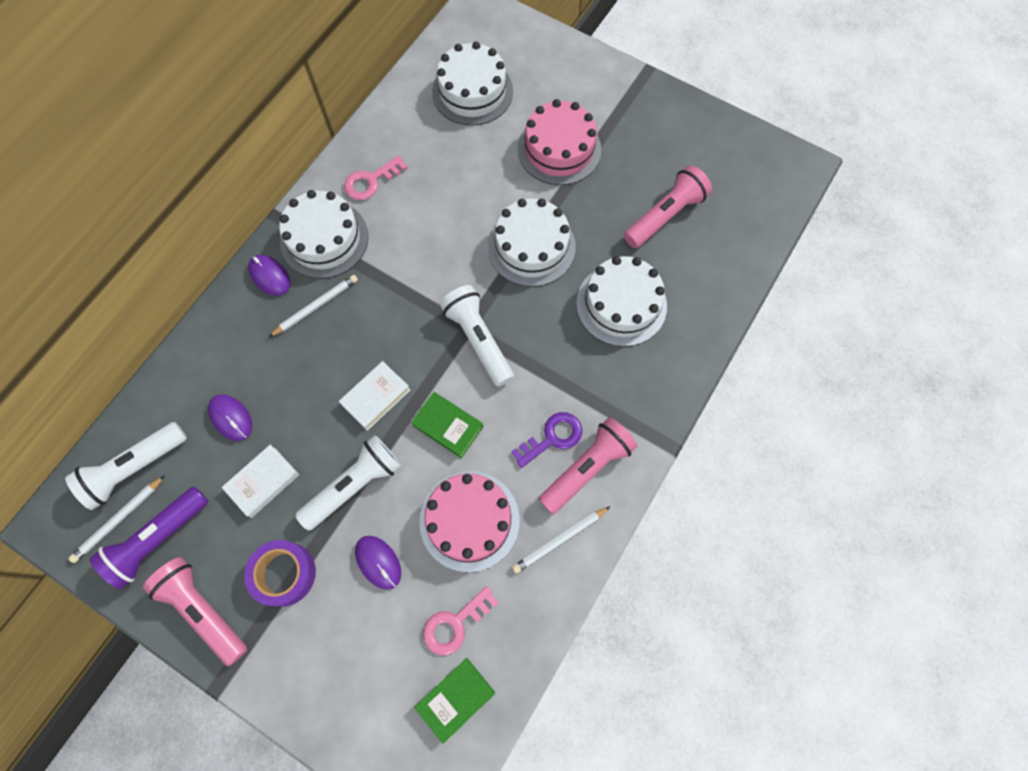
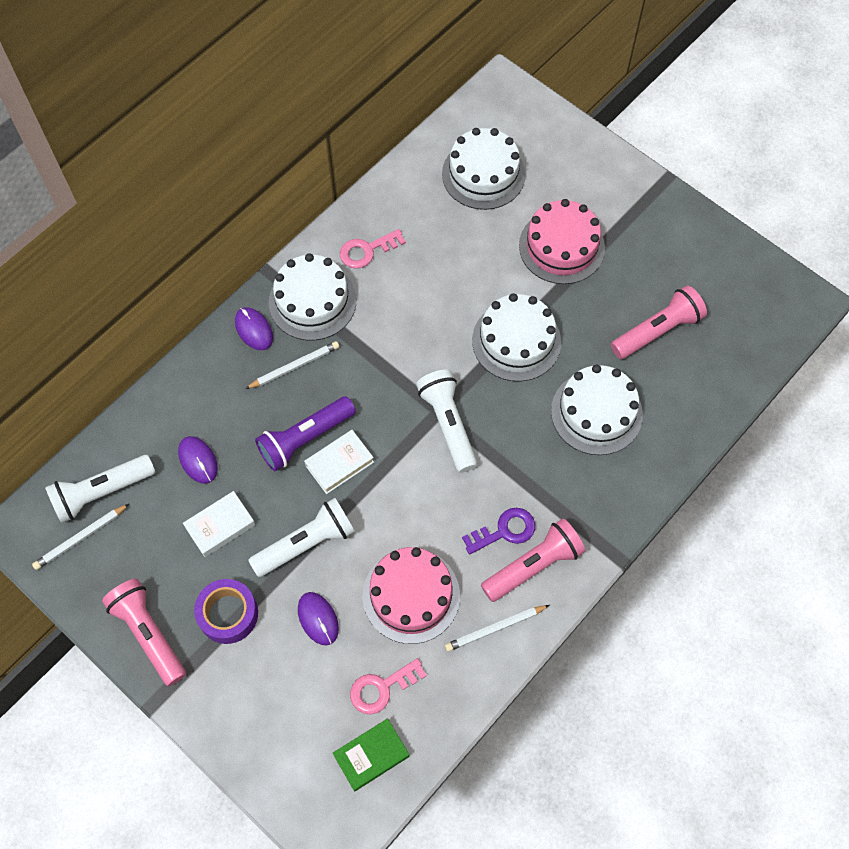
camera: 10 degrees right, 5 degrees down
purple flashlight [90,487,208,589] -> purple flashlight moved to [255,396,356,471]
green book [411,392,483,458] -> none

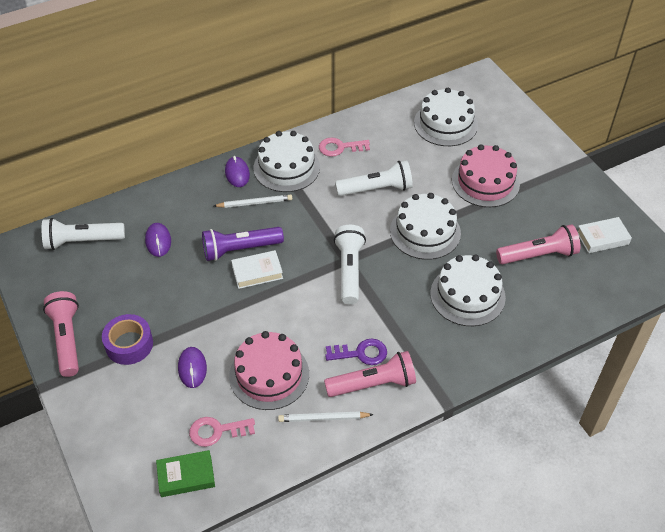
camera: 20 degrees right, 15 degrees down
white pencil [32,504,129,570] -> none
white book [183,491,255,557] -> white book moved to [578,217,632,253]
white flashlight [248,498,355,577] -> white flashlight moved to [335,160,413,196]

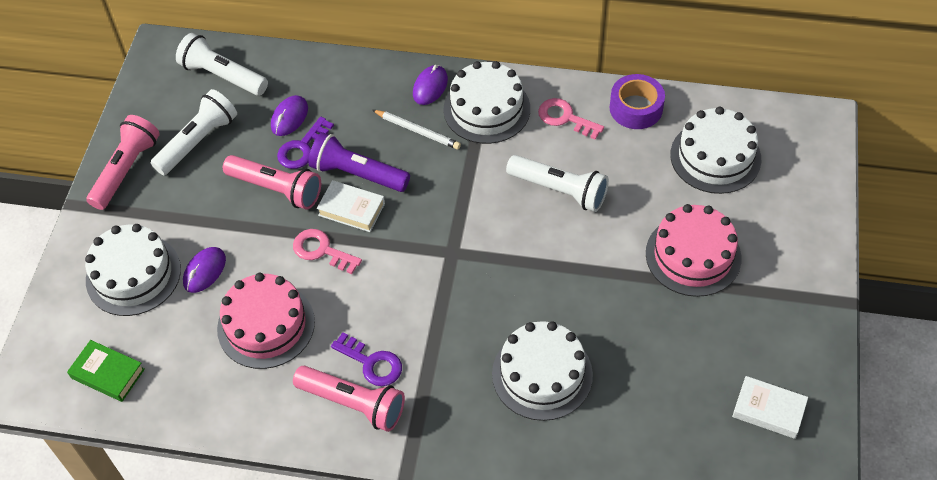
camera: 40 degrees right, 5 degrees up
purple tape [102,314,153,365] -> purple tape moved to [610,74,665,129]
pink key [189,417,255,447] -> pink key moved to [293,229,362,274]
white pencil [278,411,374,422] -> none
white flashlight [334,225,366,304] -> white flashlight moved to [151,89,237,175]
white cake [390,193,461,260] -> white cake moved to [85,224,181,316]
pink flashlight [496,224,581,264] -> pink flashlight moved to [223,155,321,210]
none -> purple key [277,117,334,169]

